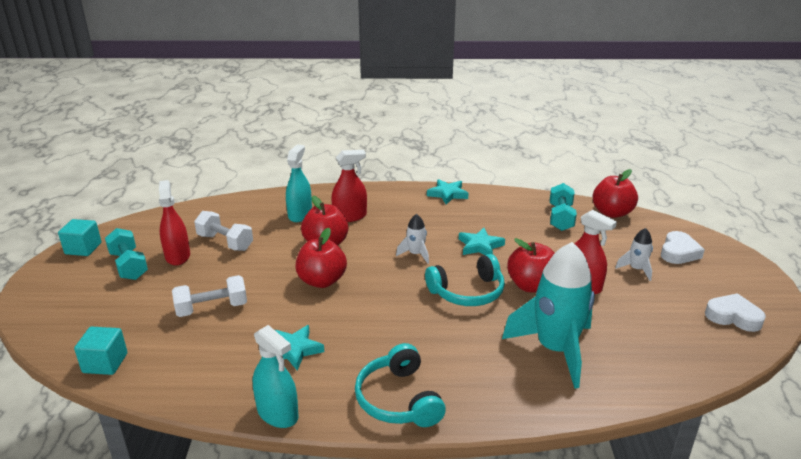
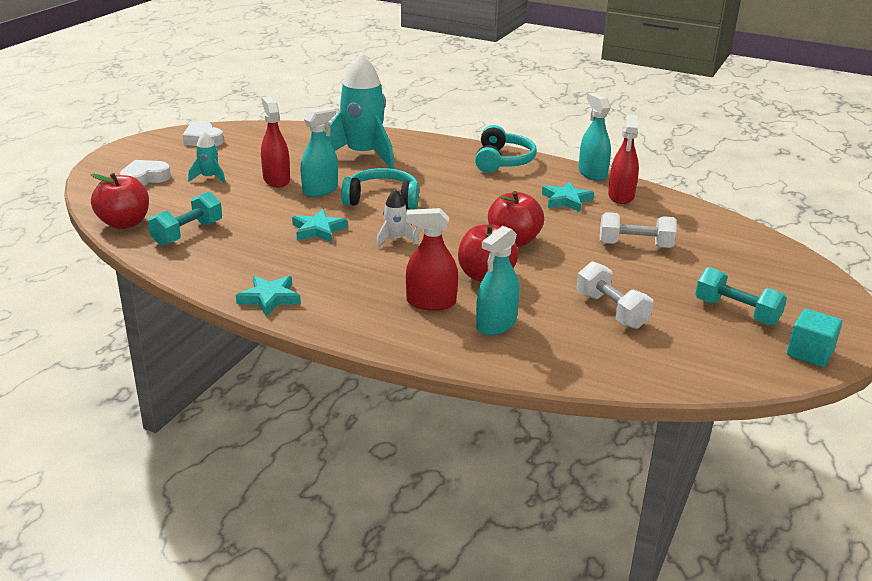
camera: 155 degrees left, 0 degrees up
turquoise cube [74,327,127,375] -> none
turquoise dumbbell [105,228,148,280] -> turquoise dumbbell turned 45 degrees counterclockwise [695,267,787,326]
red spray bottle [159,180,190,266] -> red spray bottle moved to [608,115,639,204]
red apple [507,238,555,293] -> turquoise spray bottle [301,107,338,197]
white rocket [615,228,653,281] -> turquoise rocket [188,131,226,184]

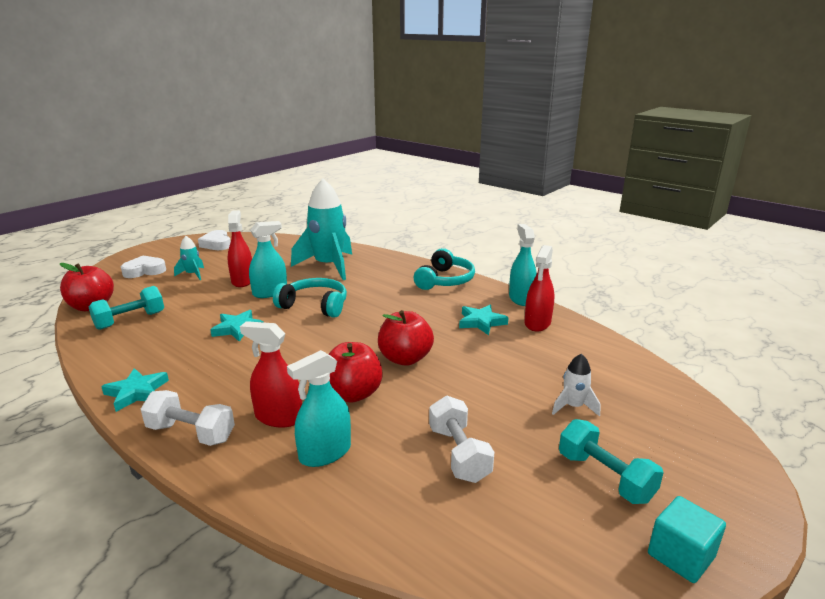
camera: 15 degrees right, 5 degrees down
white rocket [376,189,418,247] -> white rocket moved to [552,354,600,417]
white dumbbell [600,212,677,248] -> white dumbbell moved to [141,390,235,446]

